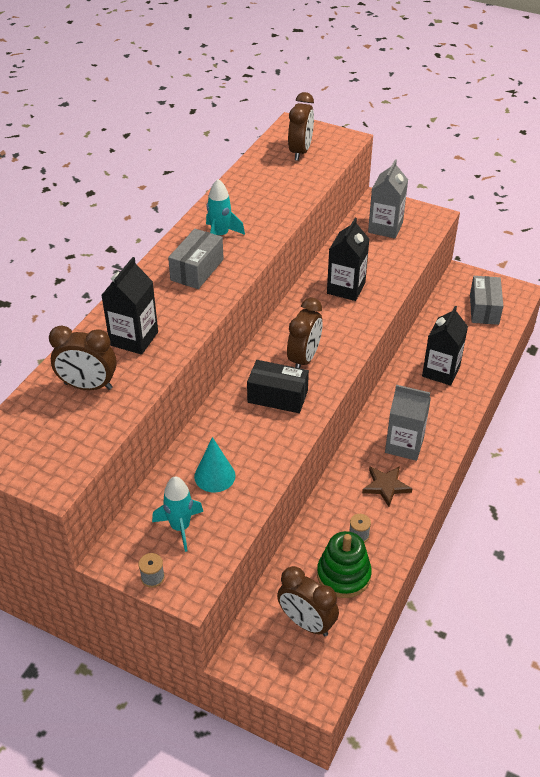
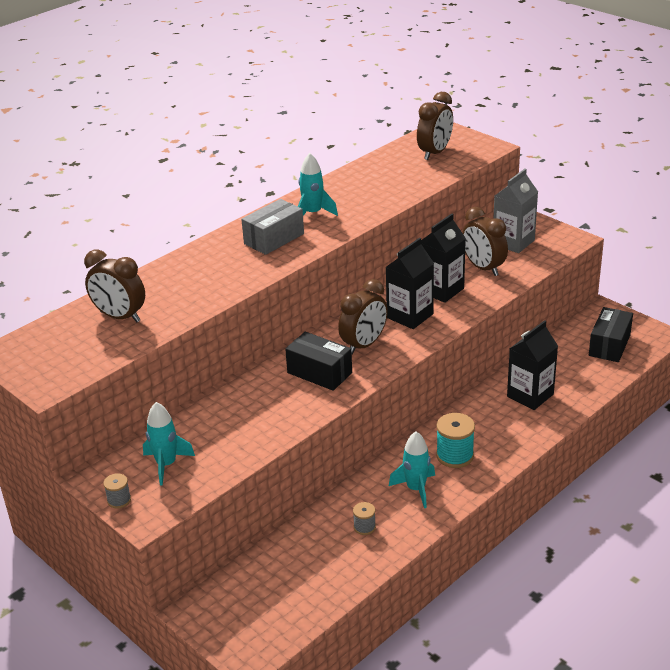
camera: 20 degrees right, 10 degrees down
black carton [101,257,158,355] -> black carton moved to [386,238,434,329]
turquoise cone [194,437,235,493] -> none
brown clock [277,566,339,636] -> brown clock moved to [462,207,508,276]
green stacking toy [317,531,372,598] -> none
brown star [362,466,412,507] -> turquoise rocket [389,432,435,508]
grey carton [385,385,431,461] -> turquoise spool [436,413,475,468]
grey box [470,276,503,325] -> black box [589,307,633,362]

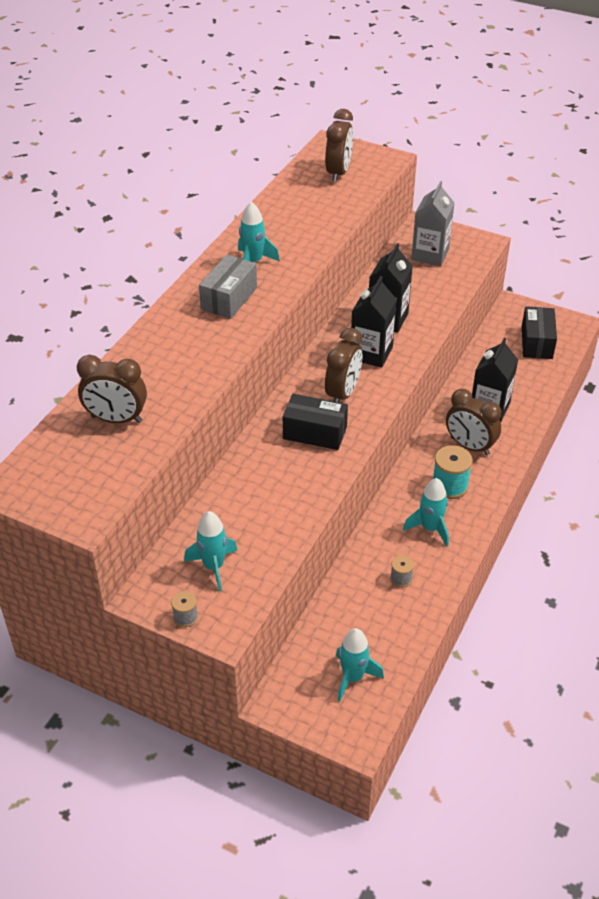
camera: 20 degrees left, 10 degrees up
brown clock [462,207,508,276] -> brown clock moved to [446,389,501,455]
none -> turquoise rocket [336,628,384,702]

